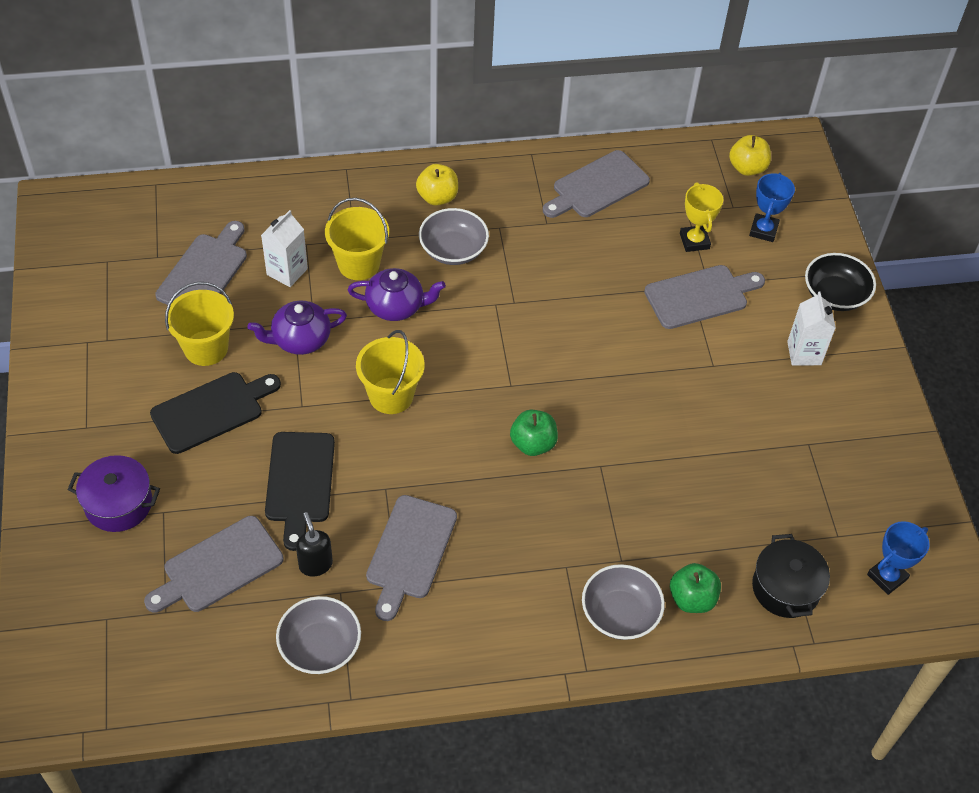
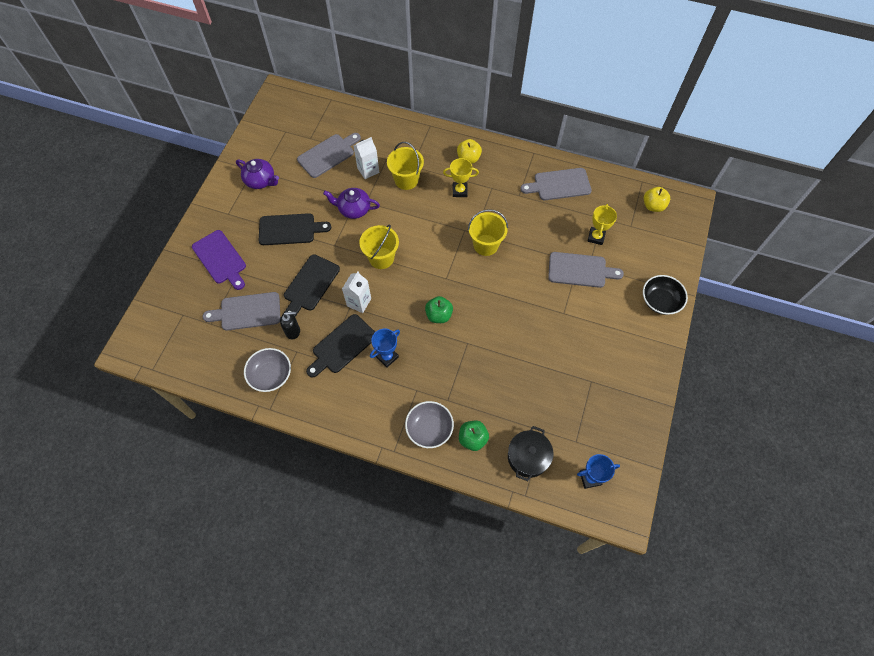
camera: 30 degrees right, 10 degrees up
purple pot [67,455,160,532] -> purple cutting board [192,230,246,290]
yellow bucket [165,282,234,366] -> yellow bucket moved to [468,209,508,256]
black soap dispenser [296,512,333,577] -> black soap dispenser turned 75 degrees clockwise [280,311,300,339]
purple teapot [348,268,446,321] -> purple teapot moved to [236,159,279,189]
grey cutting board [366,495,457,621] -> black cutting board [306,314,375,378]
grey bowl [419,208,489,265] -> yellow trophy [443,158,479,197]
blue trophy [749,173,795,242] -> blue trophy moved to [370,329,400,368]
white carton [787,291,836,365] -> white carton moved to [342,271,371,313]

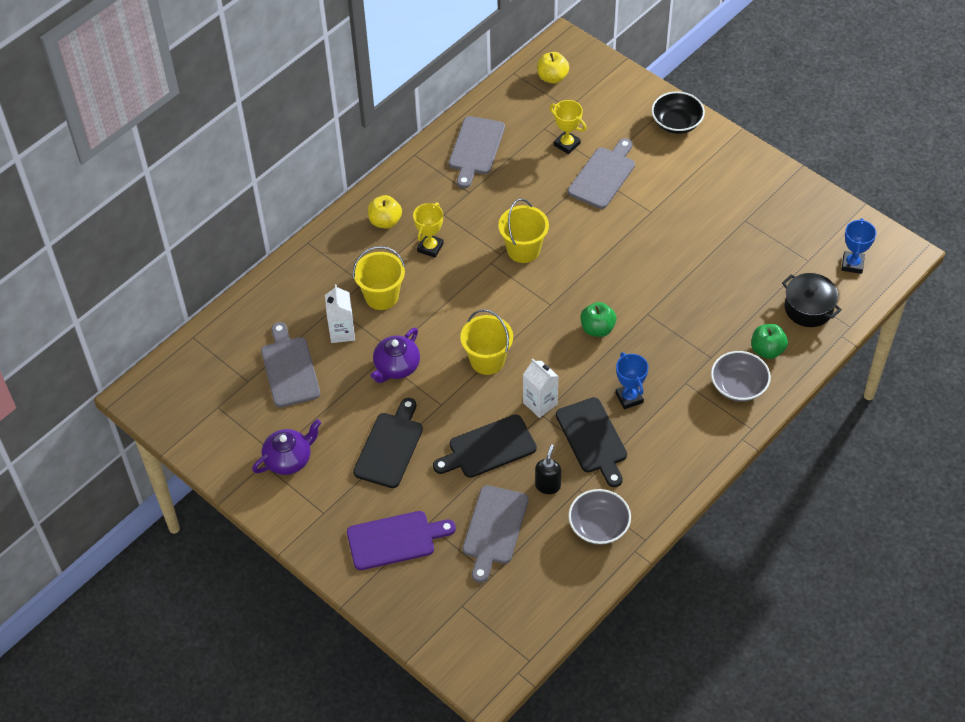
camera: 65 degrees left, 10 degrees down
black cutting board [284,254,340,317] -> black cutting board turned 105 degrees clockwise [433,414,537,478]

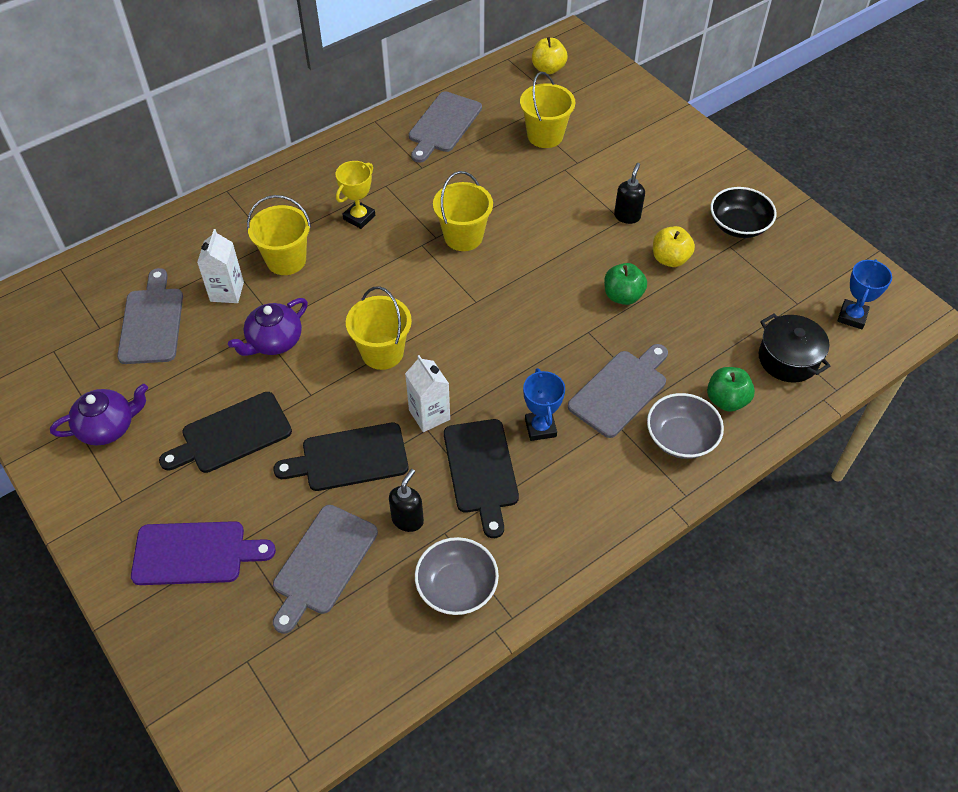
camera: 10 degrees right, 0 degrees up
black cutting board [353,398,423,488] -> black cutting board turned 150 degrees counterclockwise [159,392,292,473]
yellow apple [368,195,402,229] -> yellow apple moved to [653,226,695,267]
yellow trophy [550,100,586,154] -> yellow bucket [520,72,575,148]
grey cutting board [568,138,635,209] -> grey cutting board moved to [568,344,668,438]
green apple [580,302,616,337] -> green apple moved to [604,263,647,305]
black bowl [652,91,705,134] -> black bowl moved to [710,187,777,238]
none -> black soap dispenser [614,163,645,224]

